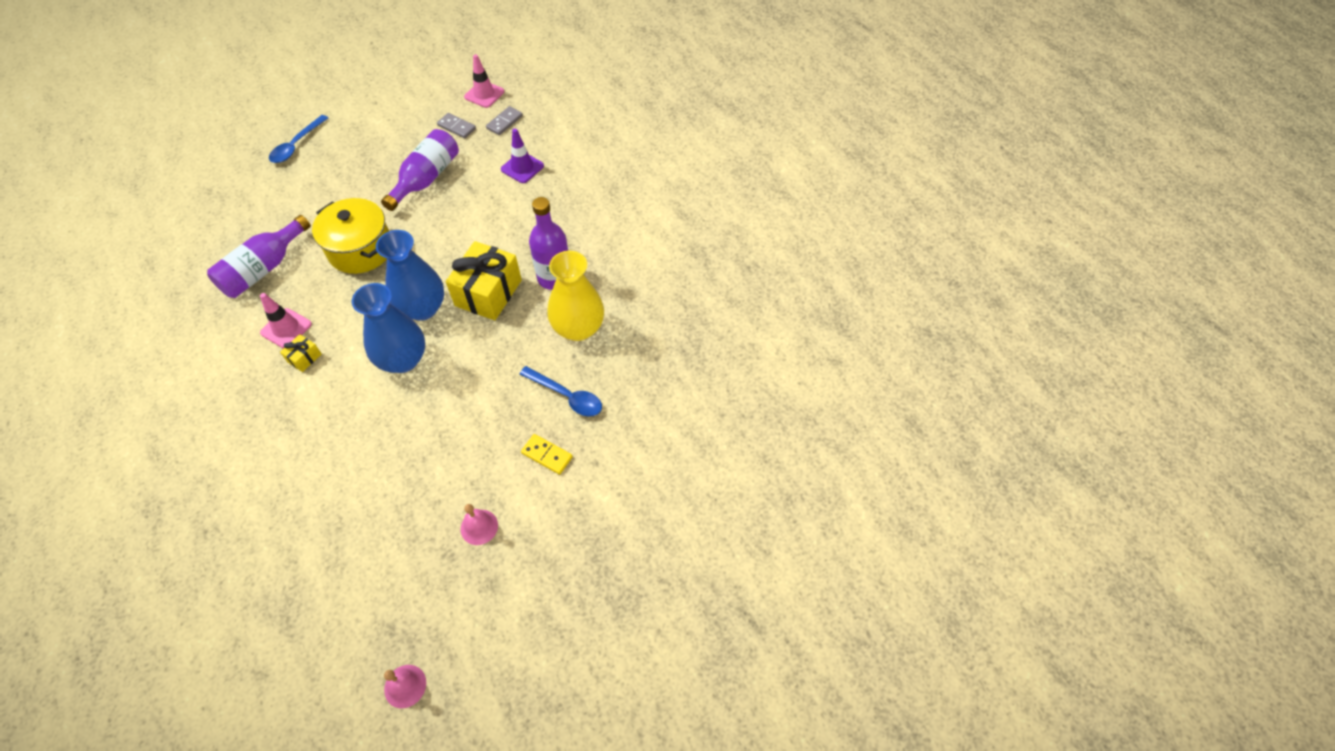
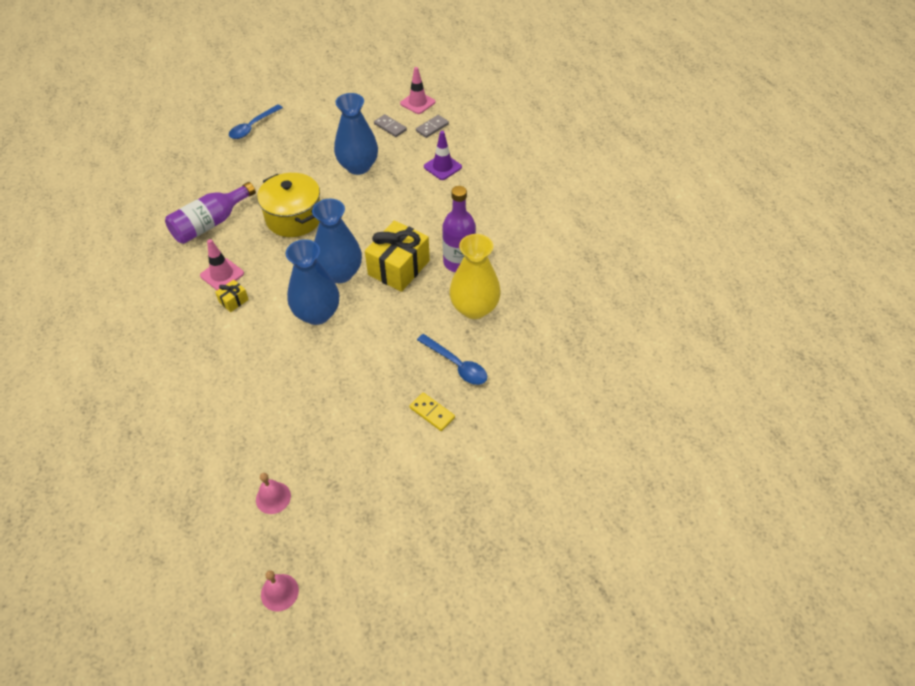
camera: 10 degrees right, 5 degrees down
purple bottle [381,129,459,211] -> blue vase [334,93,378,175]
pink bell [460,504,498,545] -> pink bell moved to [256,473,291,514]

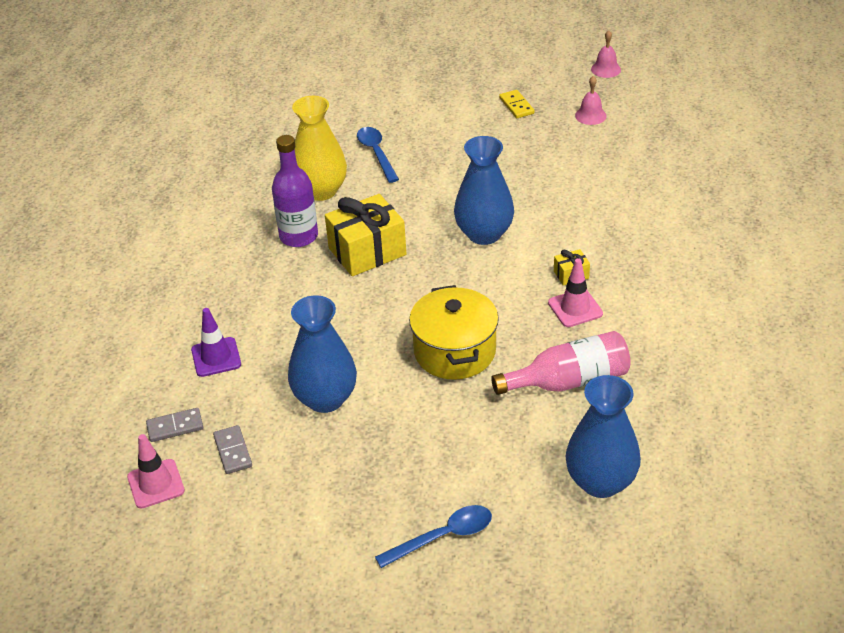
camera: 150 degrees left, 10 degrees down
purple bottle [165,182,256,244] -> pink bottle [491,331,631,395]
blue vase [312,199,362,283] -> blue vase moved to [566,375,641,498]
yellow domino [410,393,455,431] -> yellow domino moved to [499,90,535,118]

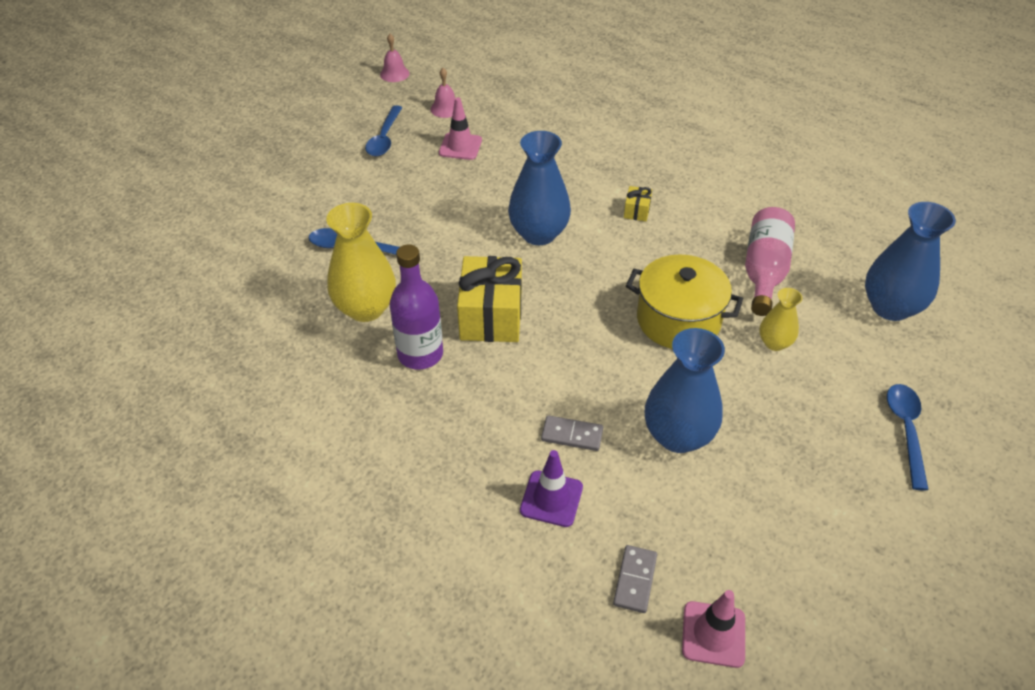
camera: 60 degrees left, 5 degrees up
grey domino [213,425,252,474] -> grey domino moved to [541,415,603,451]
yellow domino [499,90,535,118] -> blue spoon [365,105,402,156]
pink traffic cone [548,258,603,327] -> pink traffic cone moved to [439,97,482,160]
none -> yellow vase [760,288,803,351]

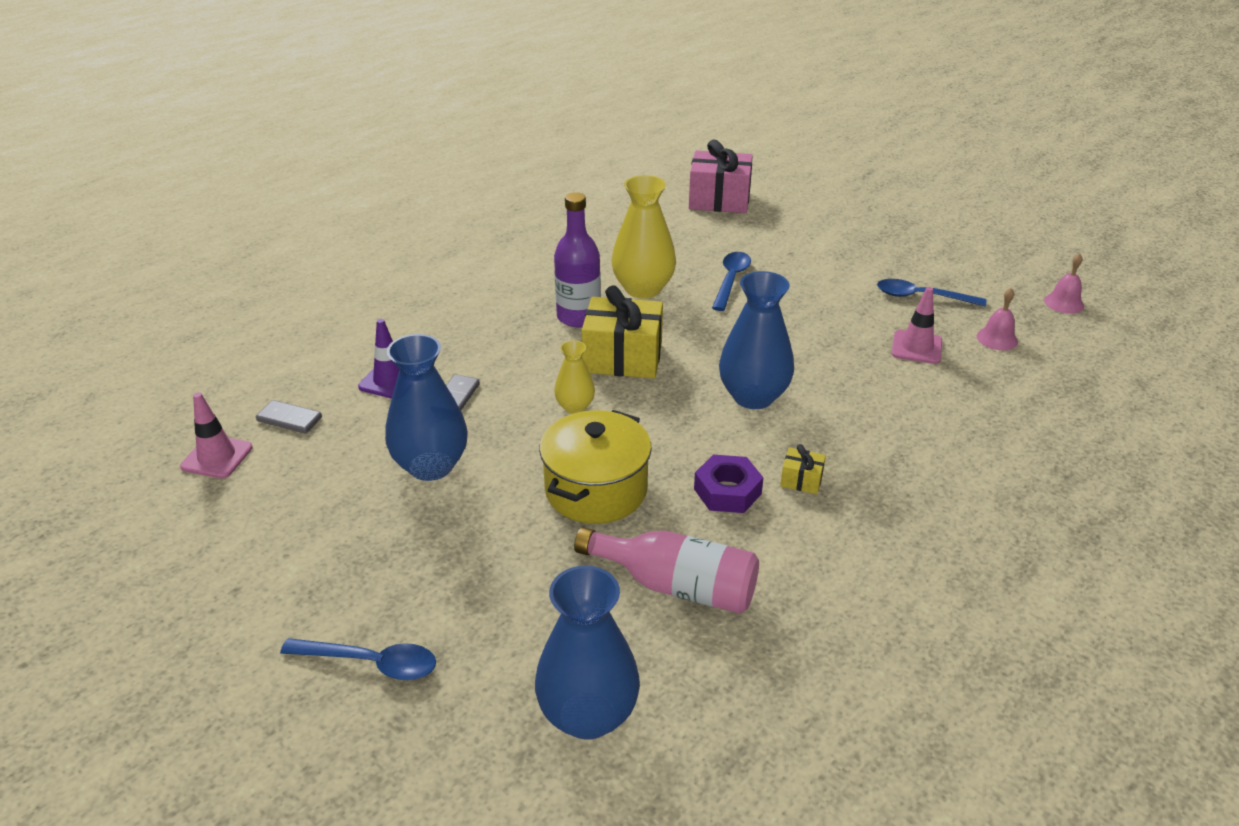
camera: 95 degrees right, 10 degrees down
yellow vase [760,288,803,351] -> yellow vase moved to [554,340,595,414]
none -> pink gift [689,140,753,213]
none -> purple nut [694,455,764,513]

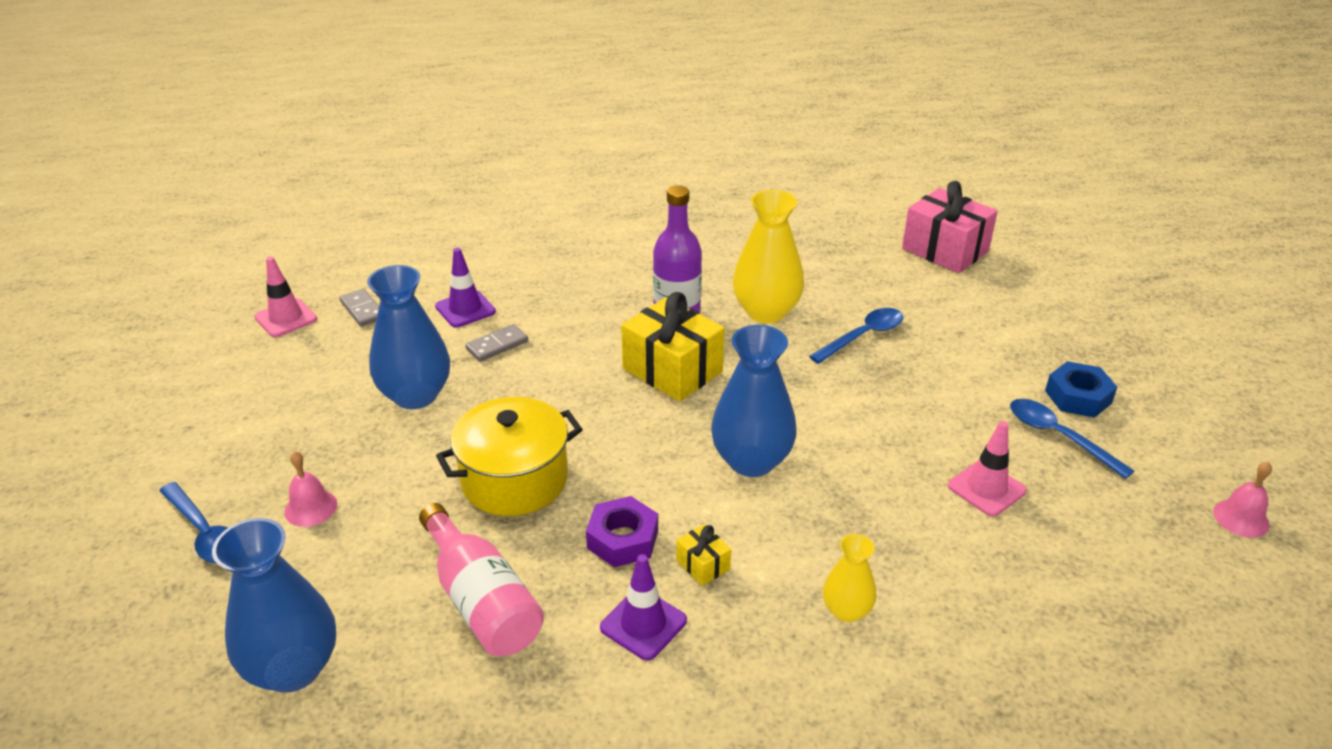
camera: 35 degrees right, 0 degrees up
yellow vase [554,340,595,414] -> yellow vase moved to [823,534,877,622]
pink bell [977,288,1018,350] -> pink bell moved to [284,451,337,527]
none -> purple traffic cone [600,554,687,660]
none -> blue nut [1045,361,1117,418]

